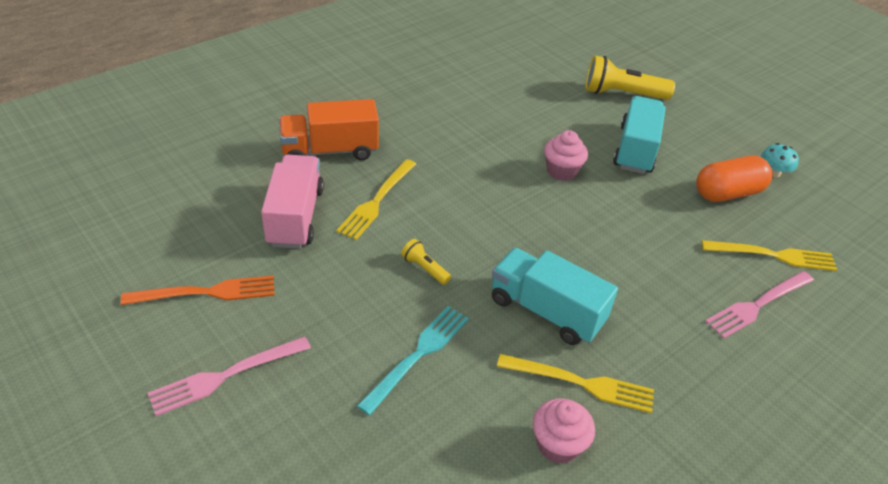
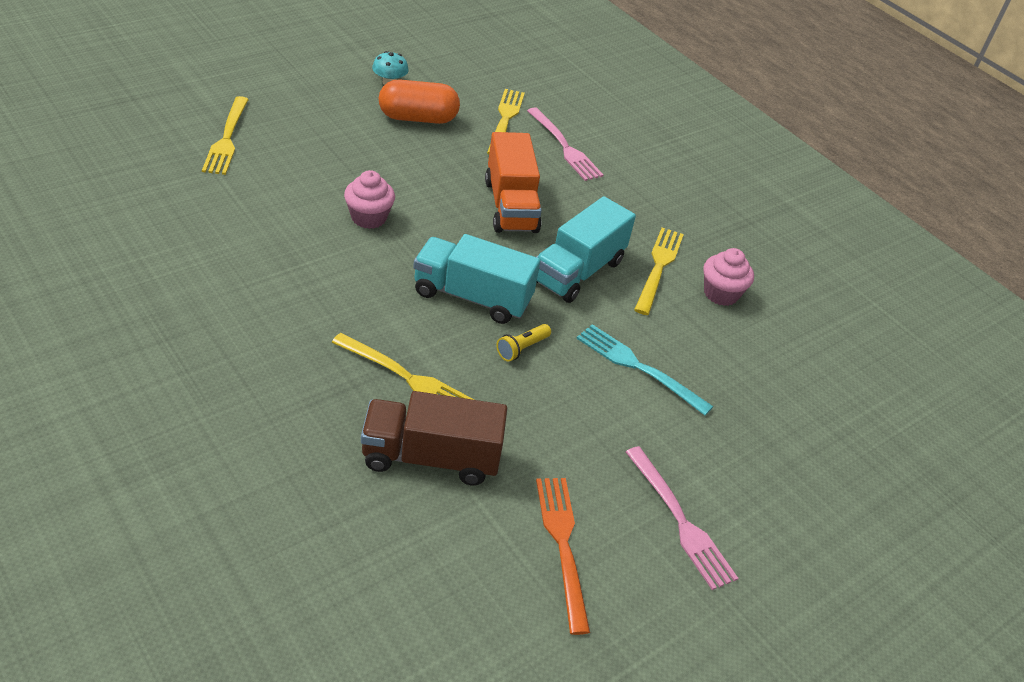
camera: 90 degrees left, 0 degrees up
pink truck [261,155,324,249] -> brown truck [361,391,507,485]
orange truck [279,99,379,161] -> orange truck moved to [485,132,542,233]
yellow flashlight [585,55,675,100] -> yellow fork [202,96,249,175]
turquoise truck [613,96,666,174] -> turquoise truck moved to [413,234,540,324]
orange capsule [696,155,773,202] -> orange capsule turned 75 degrees counterclockwise [379,80,460,124]

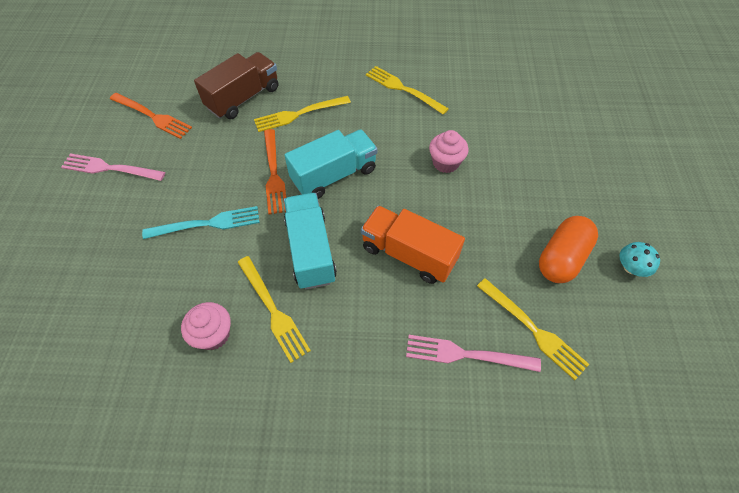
camera: 135 degrees right, 15 degrees up
yellow fork [202,96,249,175] -> yellow fork moved to [366,66,449,115]
yellow flashlight [496,324,551,362] -> orange fork [264,129,286,214]

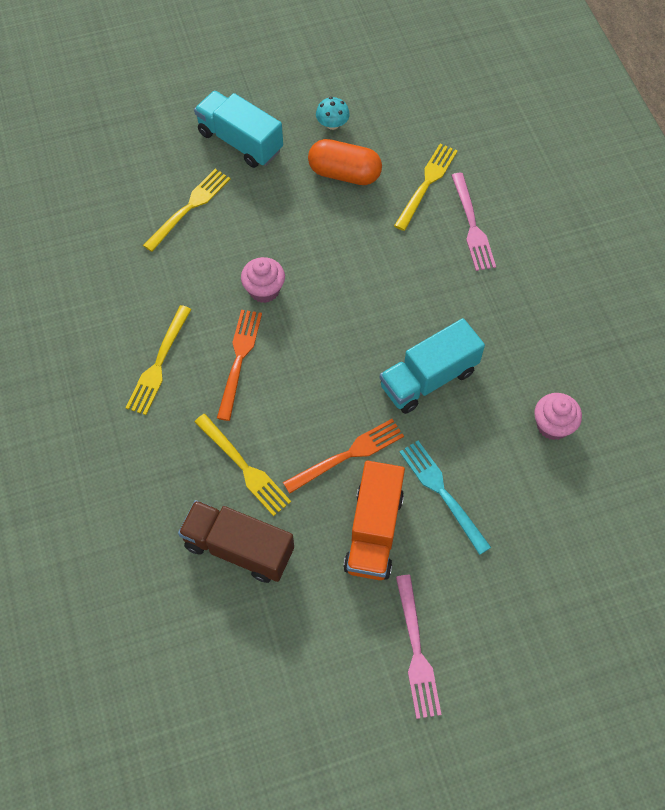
camera: 110 degrees left, 5 degrees up
orange fork [110,93,192,139] -> orange fork moved to [217,310,262,421]
yellow fork [238,256,311,363] -> yellow fork moved to [143,169,230,252]
turquoise truck [284,129,378,199] -> turquoise truck moved to [194,91,283,168]
orange truck [361,206,465,284] -> orange truck moved to [343,461,405,580]

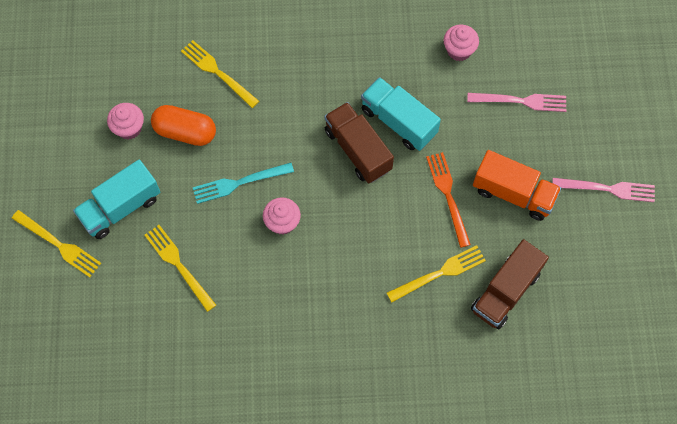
camera: 75 degrees left, 5 degrees up
yellow fork [126,305,192,415] -> yellow fork moved to [12,210,101,277]
orange fork [217,310,262,421] -> none
orange capsule [308,139,382,185] -> orange capsule turned 75 degrees clockwise [151,105,216,146]
turquoise mushroom [316,97,350,130] -> pink cupcake [107,103,144,139]
turquoise truck [380,318,485,414] -> turquoise truck turned 150 degrees clockwise [361,77,441,151]
turquoise fork [400,441,491,555] -> turquoise fork moved to [193,162,294,204]
pink fork [451,173,496,271] -> pink fork moved to [467,93,566,112]
none -> brown truck [324,102,394,184]

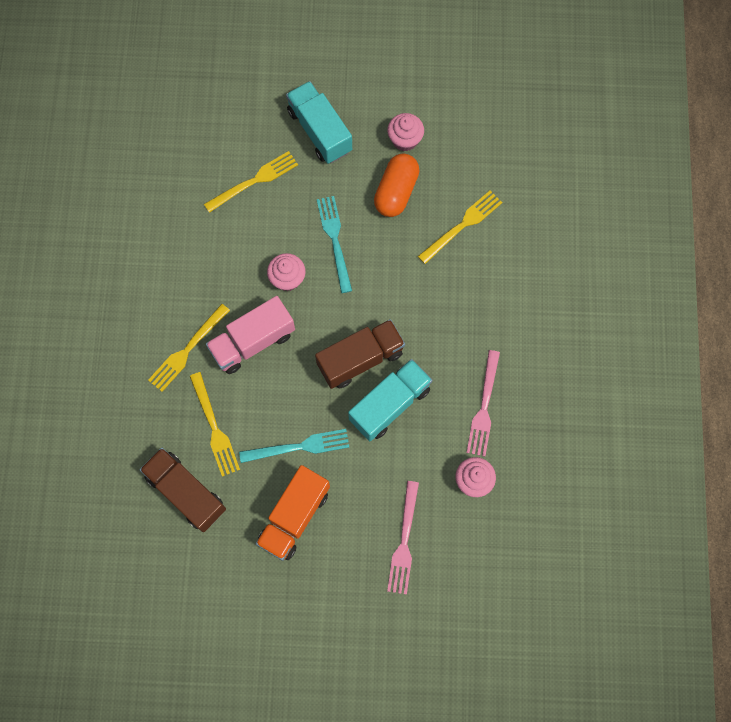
camera: 95 degrees right, 5 degrees up
yellow fork [12,210,101,277] -> yellow fork moved to [148,304,230,392]
orange fork [426,152,471,248] -> turquoise fork [239,429,349,463]
pink fork [552,178,655,202] -> pink fork moved to [467,350,500,456]
none -> pink truck [206,296,295,374]

